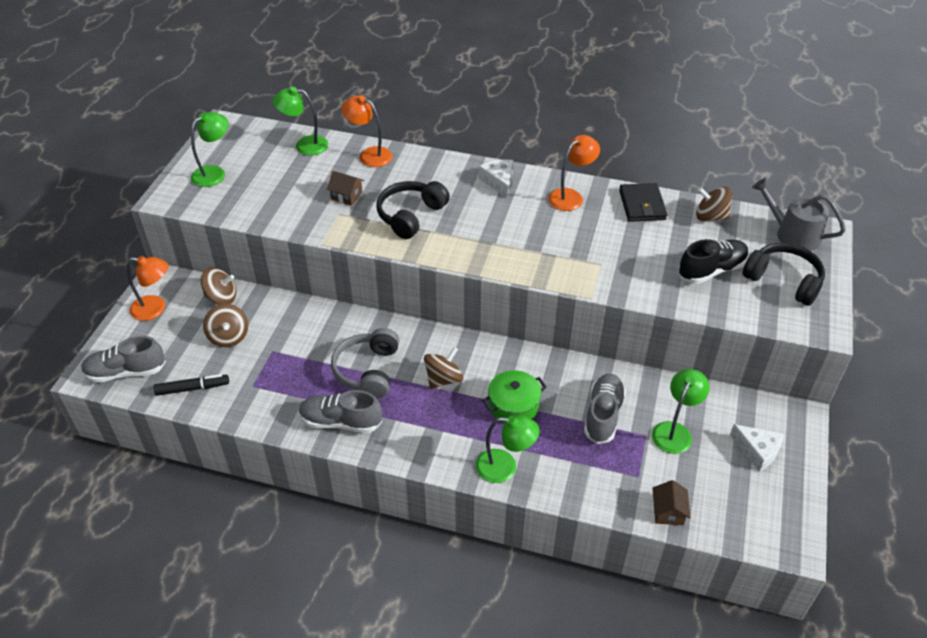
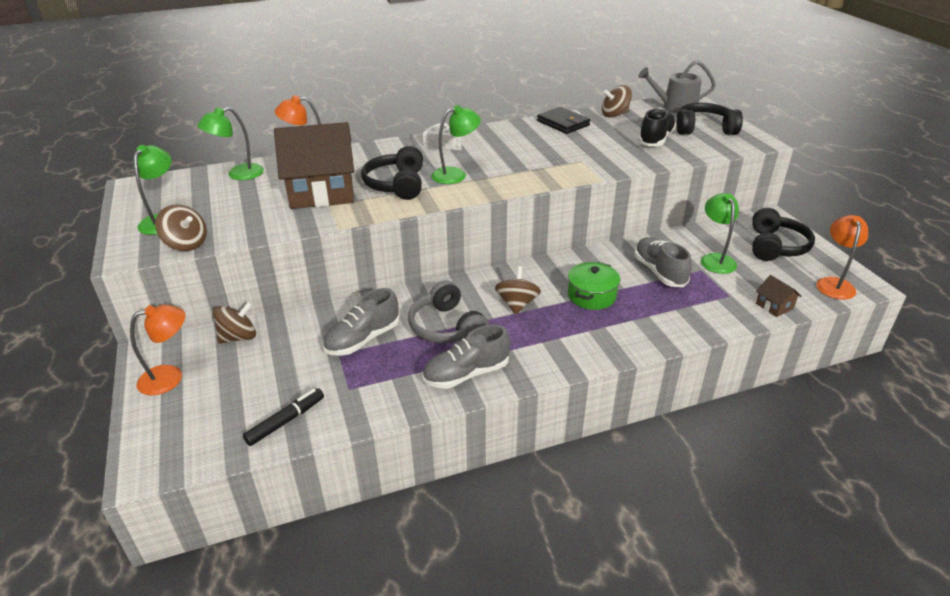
camera: 35 degrees left, 10 degrees down
grey shoe [81,336,166,383] -> grey shoe moved to [323,288,400,356]
brown spinning top [203,304,248,347] -> brown spinning top moved to [155,204,207,251]
brown house [327,171,364,206] -> brown house [274,122,354,209], size x2.48
green lamp [476,415,540,483] -> green lamp moved to [431,105,481,184]
orange lamp [548,135,600,211] -> orange lamp moved to [816,215,868,300]
white cheese [730,424,784,472] -> black headphones [752,208,815,261]

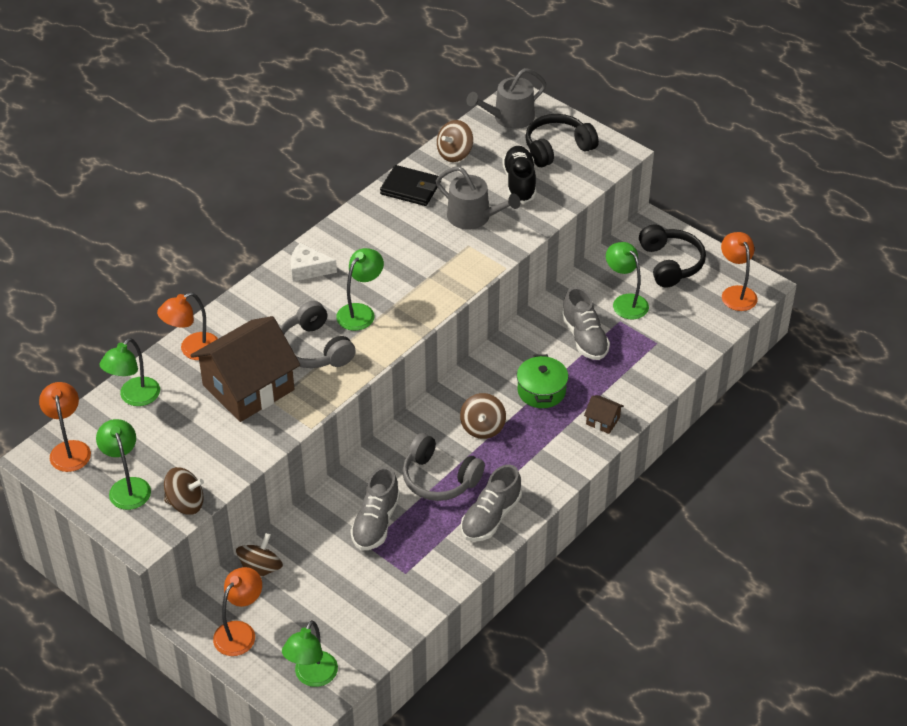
camera: 30 degrees left, 10 degrees up
black marker [243,388,324,446] -> none
black headphones [361,146,423,200] -> grey headphones [280,301,356,368]
brown spinning top [495,266,541,315] -> brown spinning top turned 150 degrees counterclockwise [460,393,506,439]
grey shoe [634,237,692,287] -> grey shoe turned 150 degrees counterclockwise [561,287,610,360]
brown house [756,275,801,317] -> brown house moved to [584,395,624,434]
none -> orange lamp [39,382,91,472]
none -> green lamp [282,620,338,687]
none -> grey watering can [436,166,520,229]

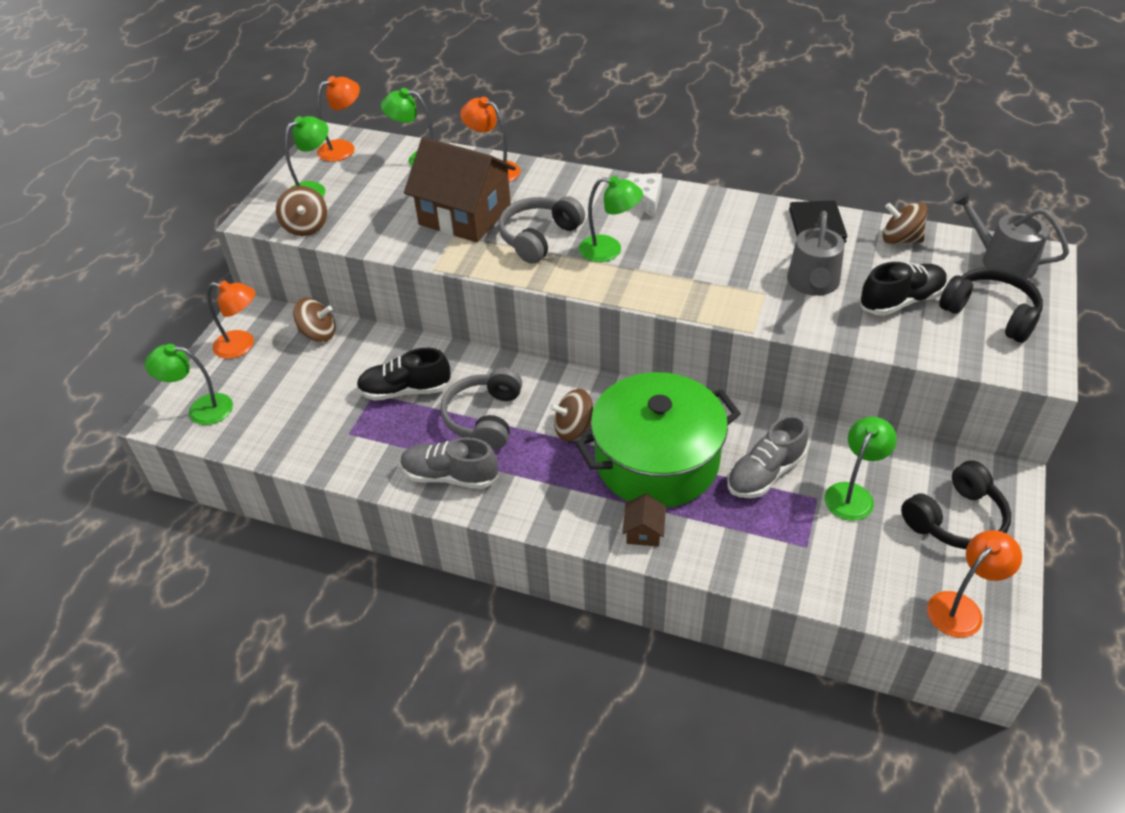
camera: 70 degrees right, 0 degrees up
grey shoe [350,467,400,550] -> black shoe [357,348,451,401]
green pot [517,354,568,408] -> green pot [575,372,741,508], size x2.07

